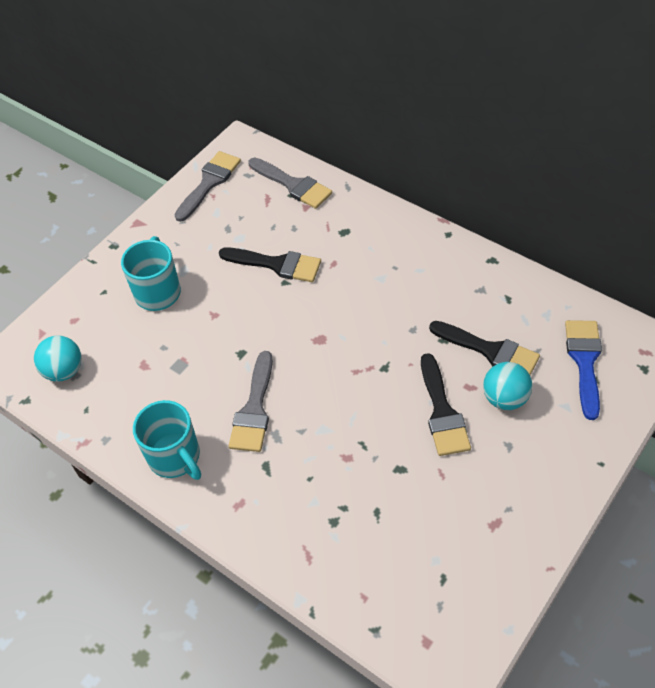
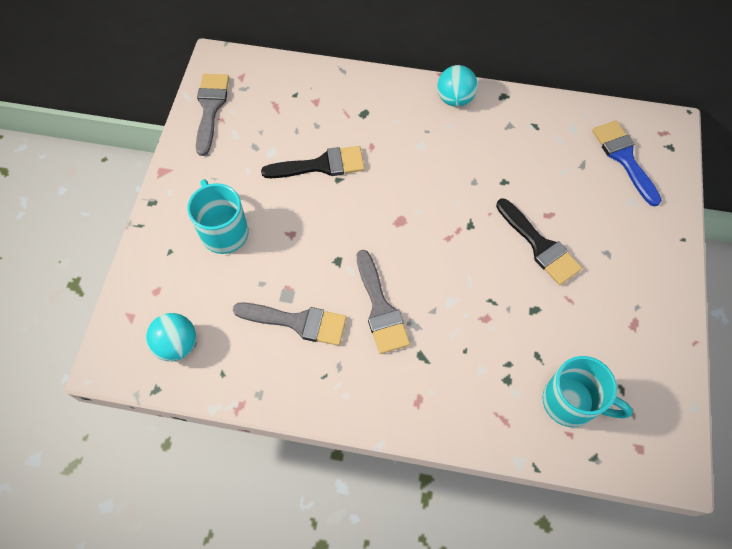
camera: 30 degrees left, 10 degrees up
turquoise mug [133,400,201,480] -> turquoise mug moved to [543,356,633,427]
grey brush [249,158,332,209] -> grey brush moved to [233,302,347,346]
black brush [429,321,540,375] -> none
turquoise ball [483,362,533,410] -> turquoise ball moved to [437,65,478,107]

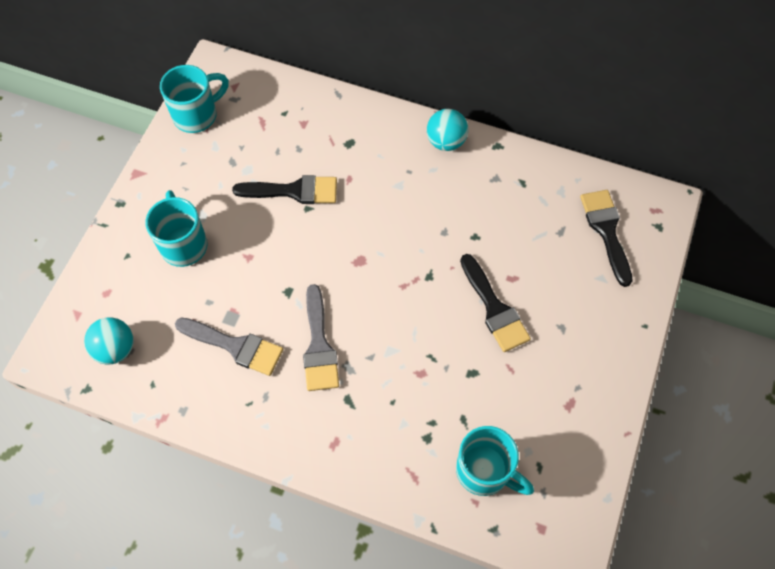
camera: 10 degrees right, 0 degrees up
grey brush [196,74,229,156] -> turquoise mug [160,65,229,133]
blue brush [592,121,662,206] -> black brush [580,190,633,287]

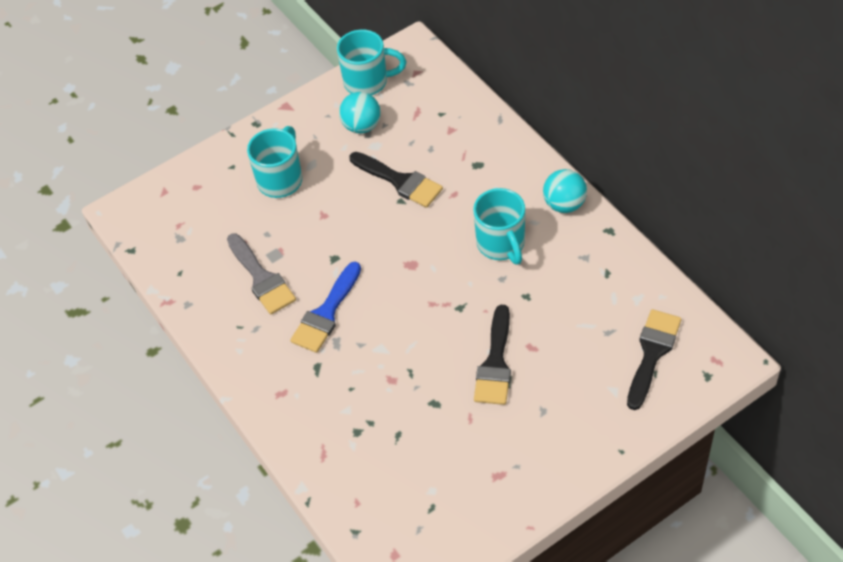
camera: 40 degrees right, 10 degrees down
turquoise ball [84,317,134,365] -> turquoise ball moved to [339,92,381,134]
grey brush [303,284,339,391] -> blue brush [290,262,361,353]
turquoise mug [456,426,534,496] -> turquoise mug moved to [473,188,525,265]

